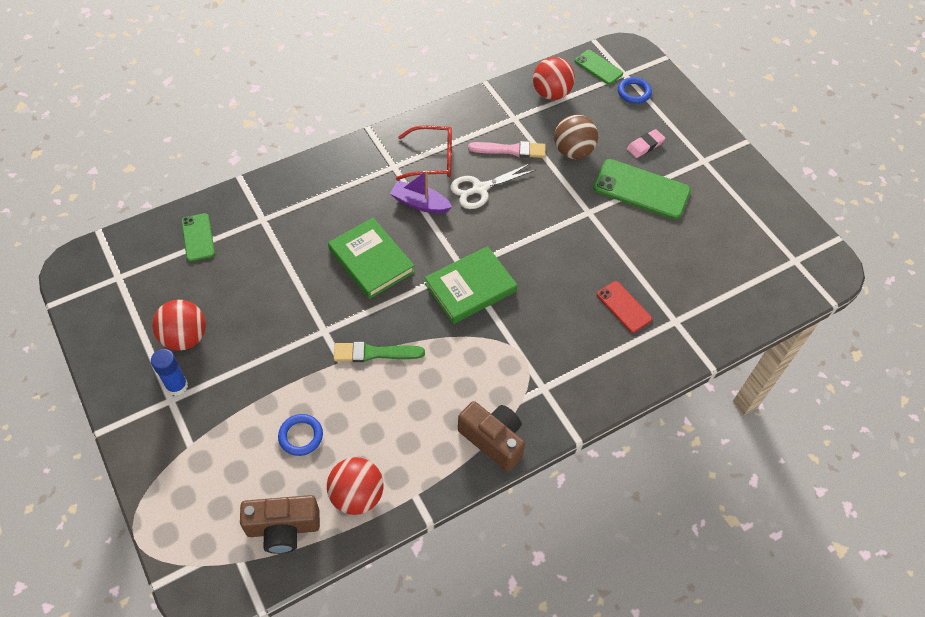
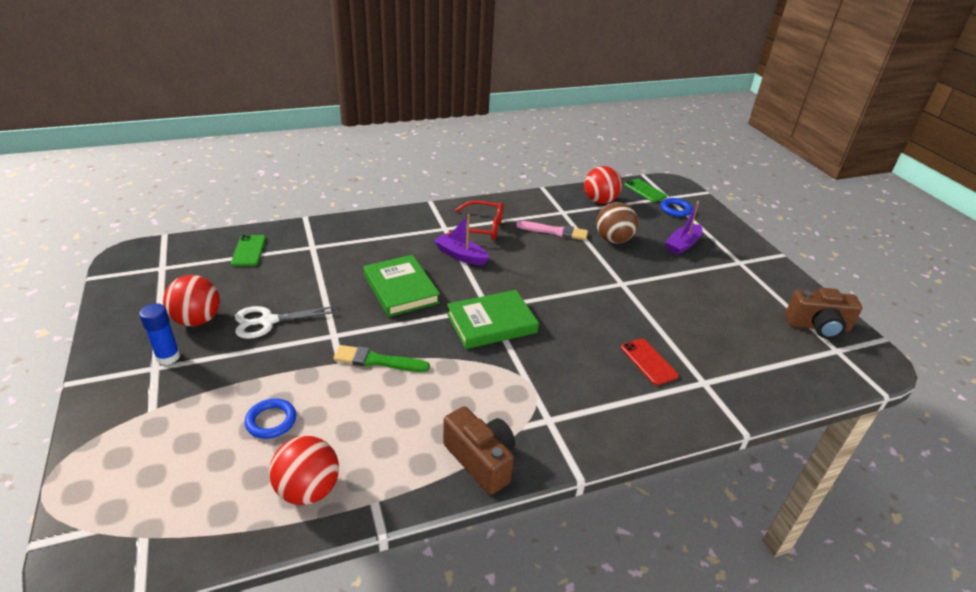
camera: 10 degrees right, 20 degrees down
brown camera [240,495,320,554] -> brown camera moved to [785,288,862,339]
white scissors [450,164,536,209] -> white scissors moved to [235,305,339,339]
green phone [593,159,691,220] -> none
pink eraser [627,129,665,158] -> purple boat [665,201,702,255]

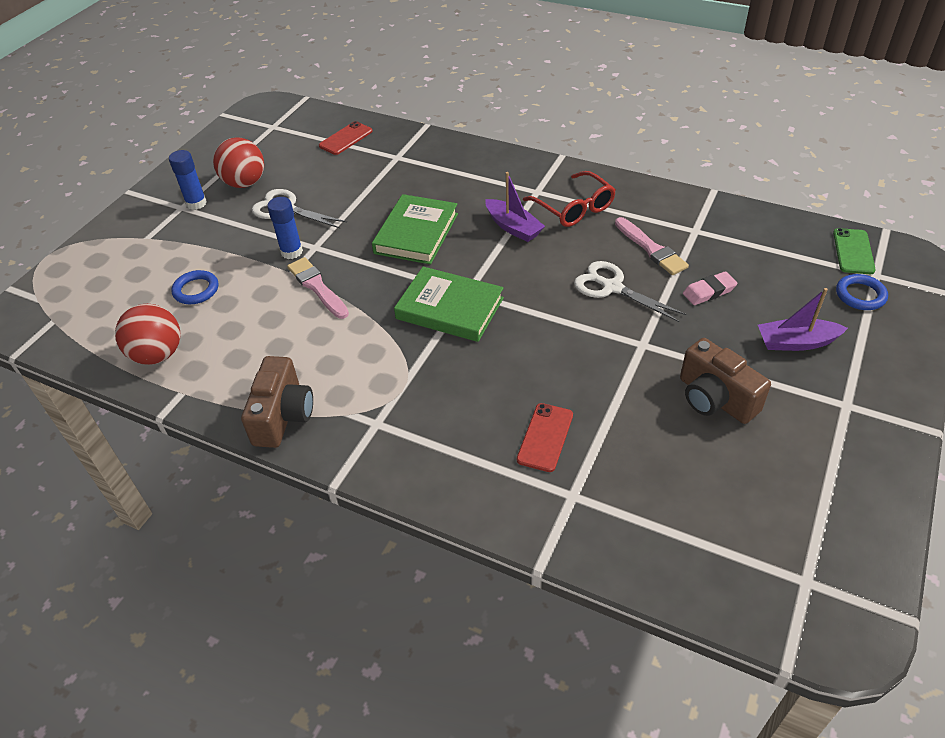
camera: 50 degrees right, 10 degrees up
green phone [231,235,266,266] -> red phone [319,121,373,155]
green brush [334,345,430,372] -> pink brush [287,257,349,319]
purple boat [434,214,490,265] -> purple boat turned 150 degrees clockwise [485,172,545,242]
red ball [584,166,622,204] -> none
brown ball [596,202,638,244] -> pink eraser [683,271,738,305]
brown camera [785,288,862,339] -> brown camera moved to [680,338,771,424]
none -> blue glue stick [267,197,303,259]
none -> white scissors [574,261,686,322]

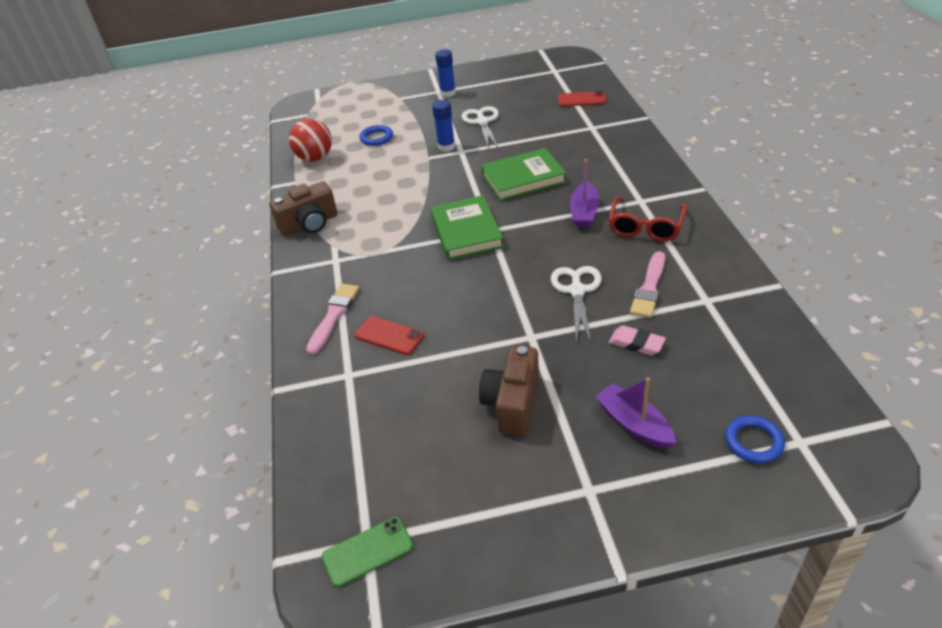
camera: 55 degrees right, 5 degrees down
red ball [213,137,264,188] -> none
pink brush [287,257,349,319] -> pink brush moved to [306,284,359,355]
red phone [517,403,573,472] -> red phone turned 45 degrees clockwise [354,316,424,355]
green phone [833,228,876,274] -> green phone moved to [322,517,413,588]

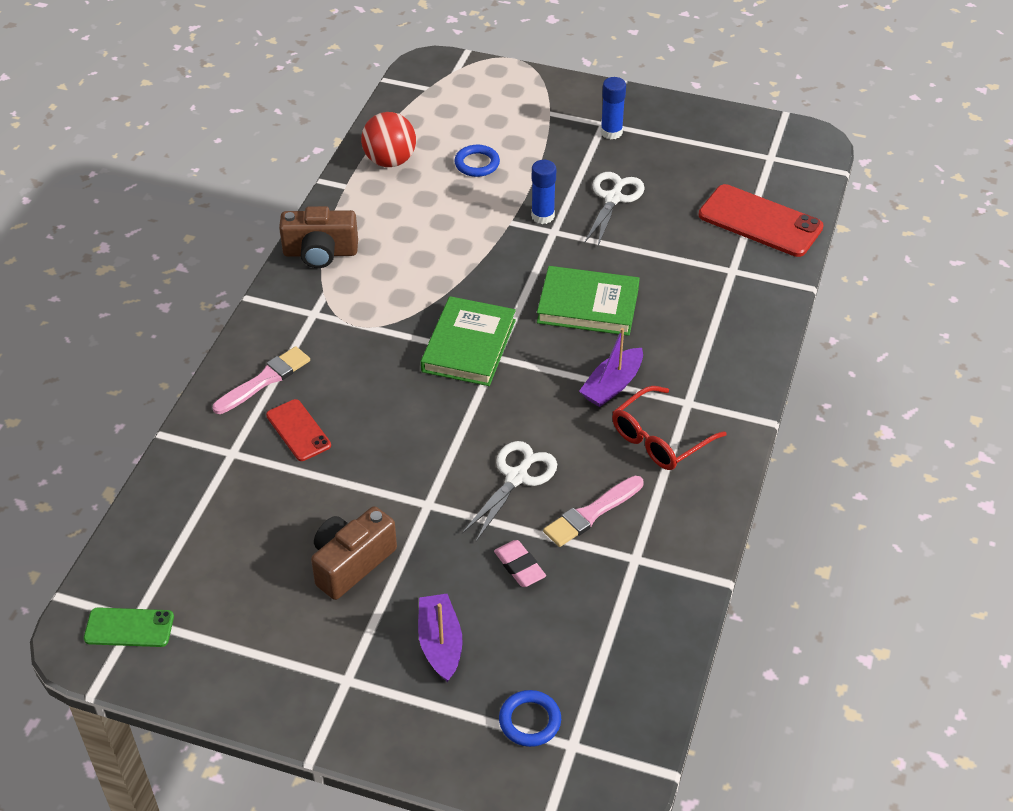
camera: 25 degrees right, 5 degrees up
red phone [558,91,606,107] -> red phone [698,184,824,257], size x1.74

